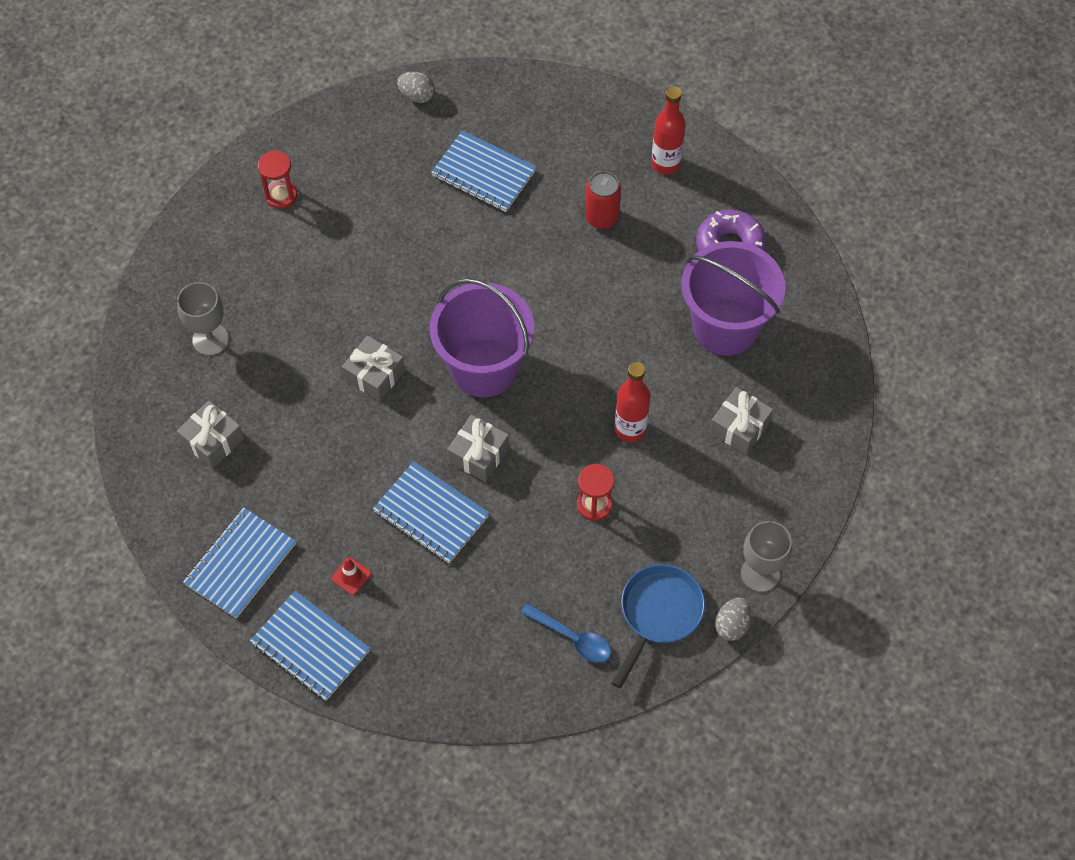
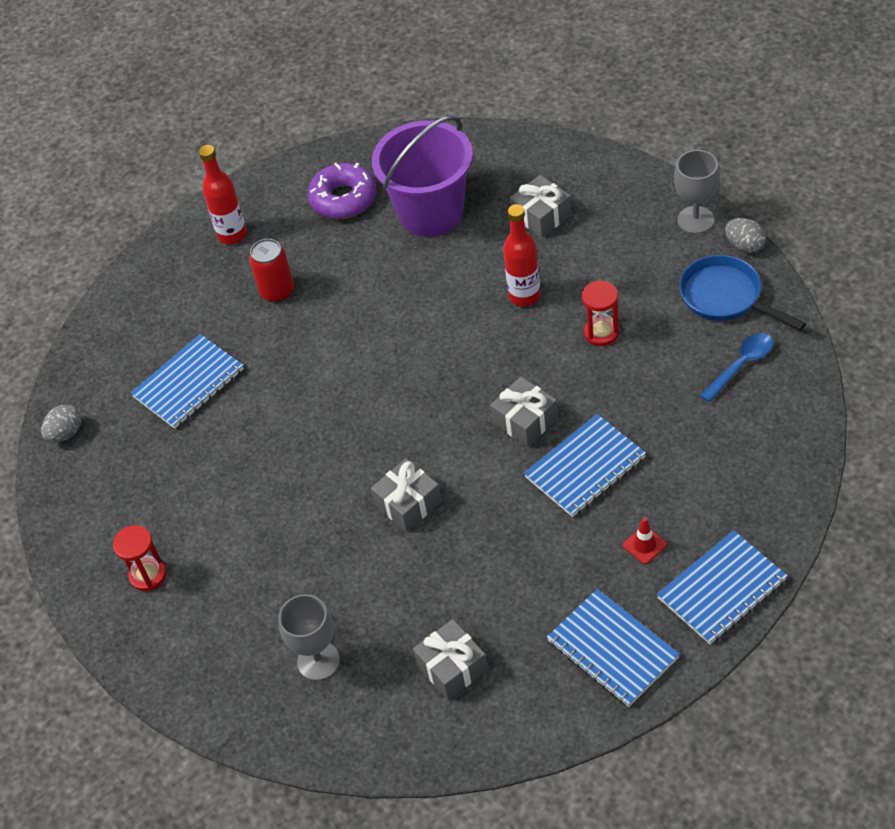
camera: 70 degrees left, 10 degrees down
purple bucket [430,278,534,397] -> none

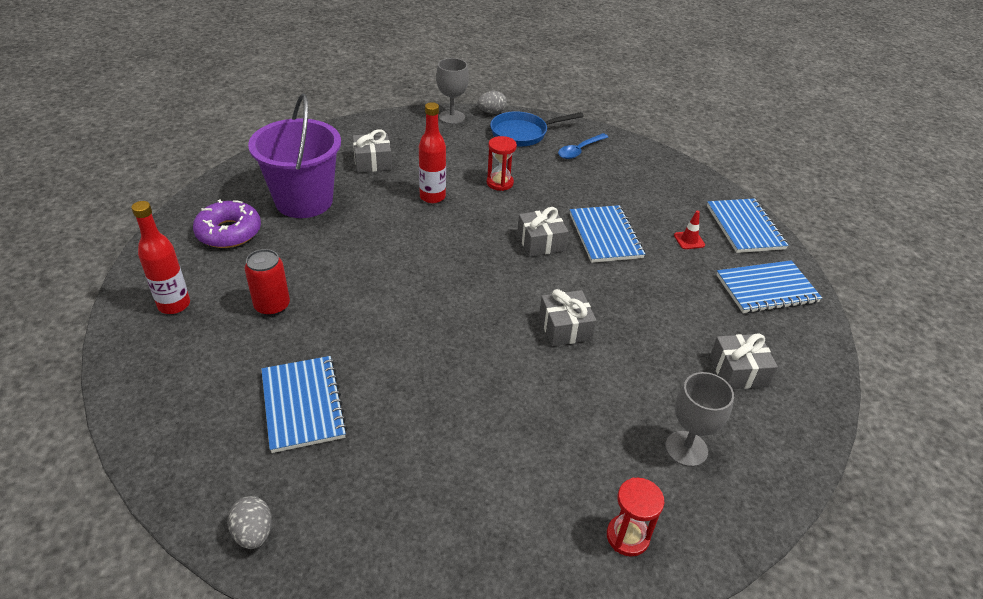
camera: 70 degrees left, 10 degrees down
red hourglass [113,525,167,591] -> red hourglass moved to [607,478,664,557]
blue spoon [700,333,773,402] -> blue spoon turned 120 degrees counterclockwise [558,133,608,159]

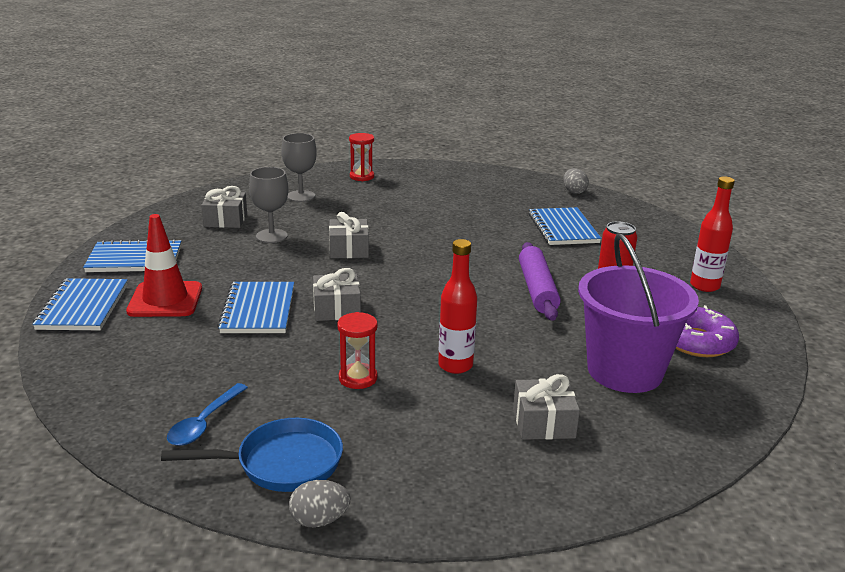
camera: 170 degrees left, 15 degrees down
grey goblet [436,58,469,124] -> grey goblet moved to [249,167,288,243]
blue spoon [558,133,608,159] -> blue spoon turned 150 degrees clockwise [167,383,248,446]
red traffic cone [674,211,705,249] -> red traffic cone [126,214,202,317], size x2.23
none -> purple rolling pin [519,242,561,321]

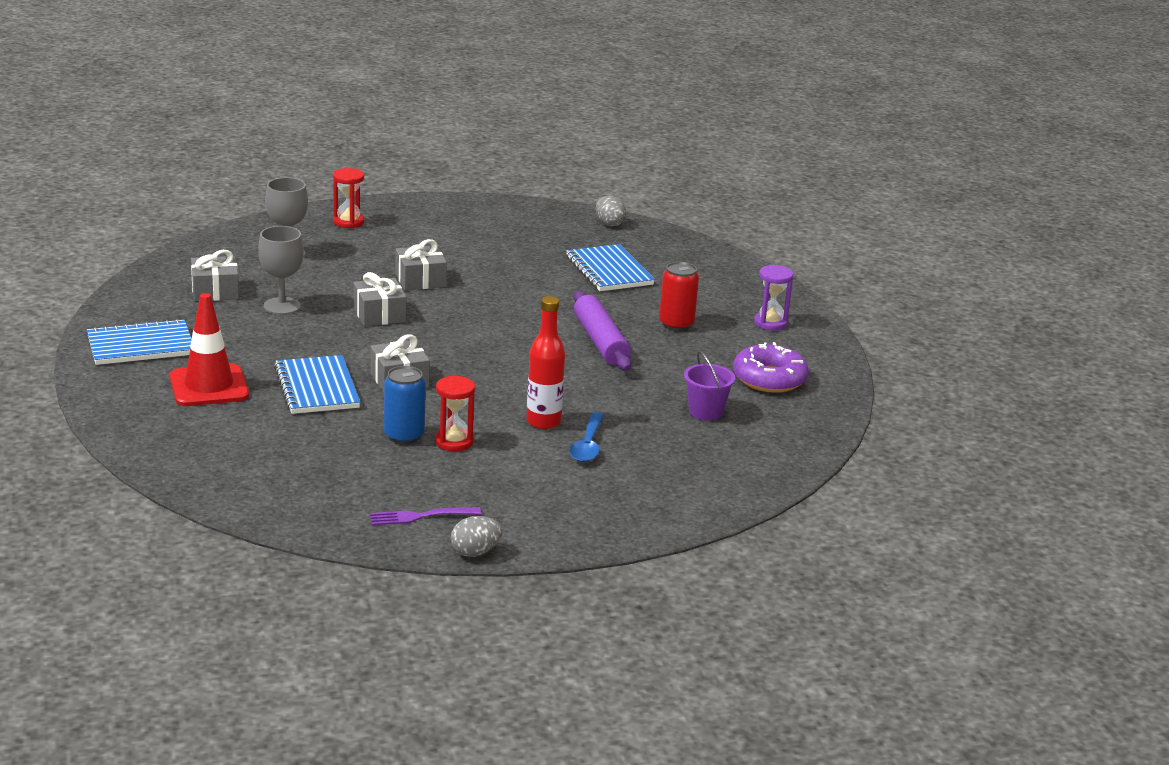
camera: 15 degrees left, 0 degrees up
blue notebook [32,278,128,330] -> none
blue pan [161,418,343,492] -> purple fork [370,507,481,525]
blue spoon [167,383,248,446] -> blue spoon moved to [569,412,604,462]
grey gift [513,374,580,440] -> grey gift moved to [395,239,447,291]
purple bucket [578,233,699,393] -> purple bucket [684,351,735,421], size x0.47
red bottle [690,176,735,292] -> purple hourglass [754,265,793,330]
none -> blue can [384,366,426,444]

